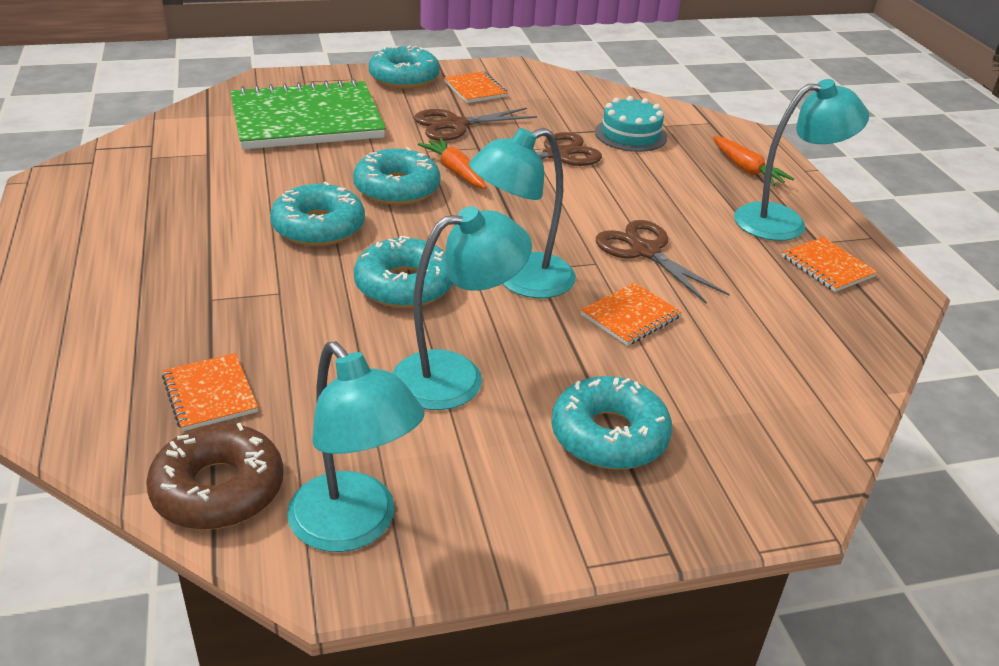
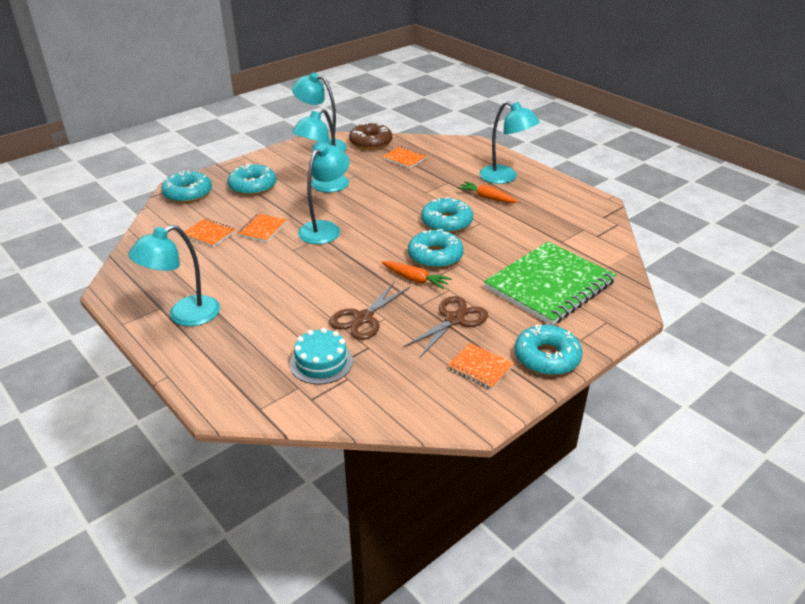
camera: 155 degrees right, 0 degrees up
turquoise donut [354,236,453,308] -> turquoise donut moved to [161,170,212,203]
brown scissors [596,220,730,304] -> none
orange carrot [713,136,794,186] -> orange carrot moved to [457,181,519,203]
orange notebook [782,237,878,292] -> orange notebook moved to [184,218,236,247]
none -> turquoise lamp [479,101,540,184]

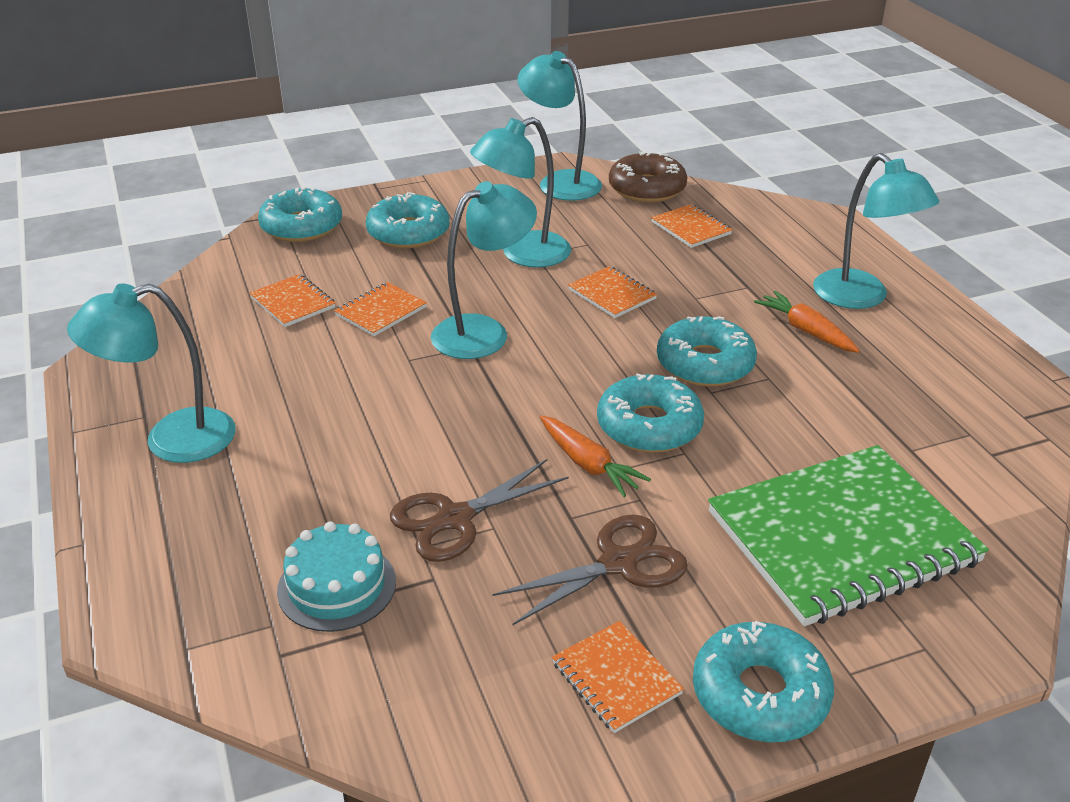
camera: 20 degrees right, 0 degrees up
none -> orange notebook [568,266,657,318]

